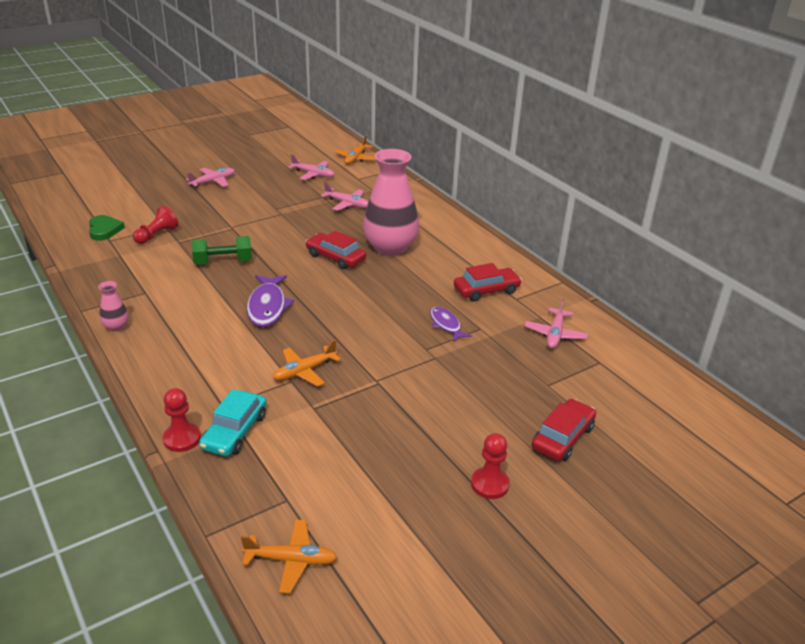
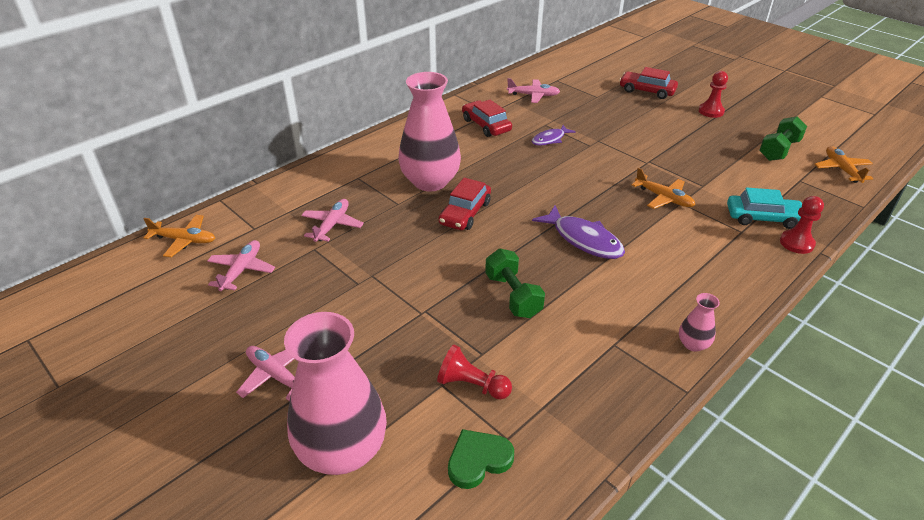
camera: 100 degrees left, 5 degrees up
purple fish [247,275,294,327] -> purple fish turned 60 degrees clockwise [532,205,625,259]
none -> pink vase [284,312,387,475]
none -> green dumbbell [759,116,807,161]

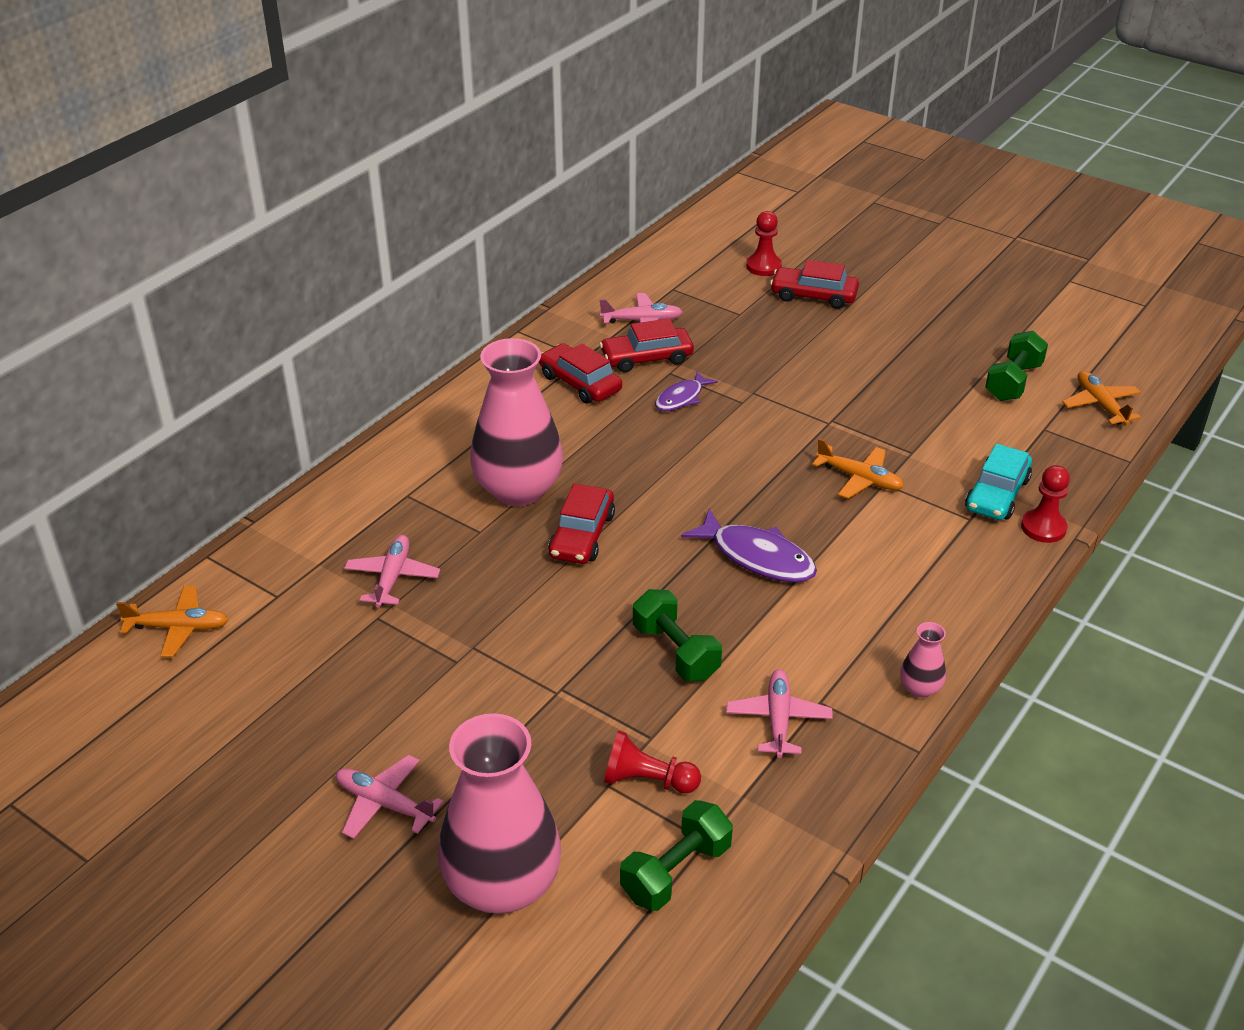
camera: 10 degrees left, 0 degrees up
pink plane [207,240,275,291] -> pink plane moved to [726,669,833,758]
green heart [448,429,514,489] -> green dumbbell [620,800,733,911]
red pawn [699,71,728,118] -> red pawn moved to [746,211,782,276]
turquoise car [727,188,802,229] -> turquoise car turned 120 degrees clockwise [965,444,1032,520]
none -> red car [600,318,694,372]

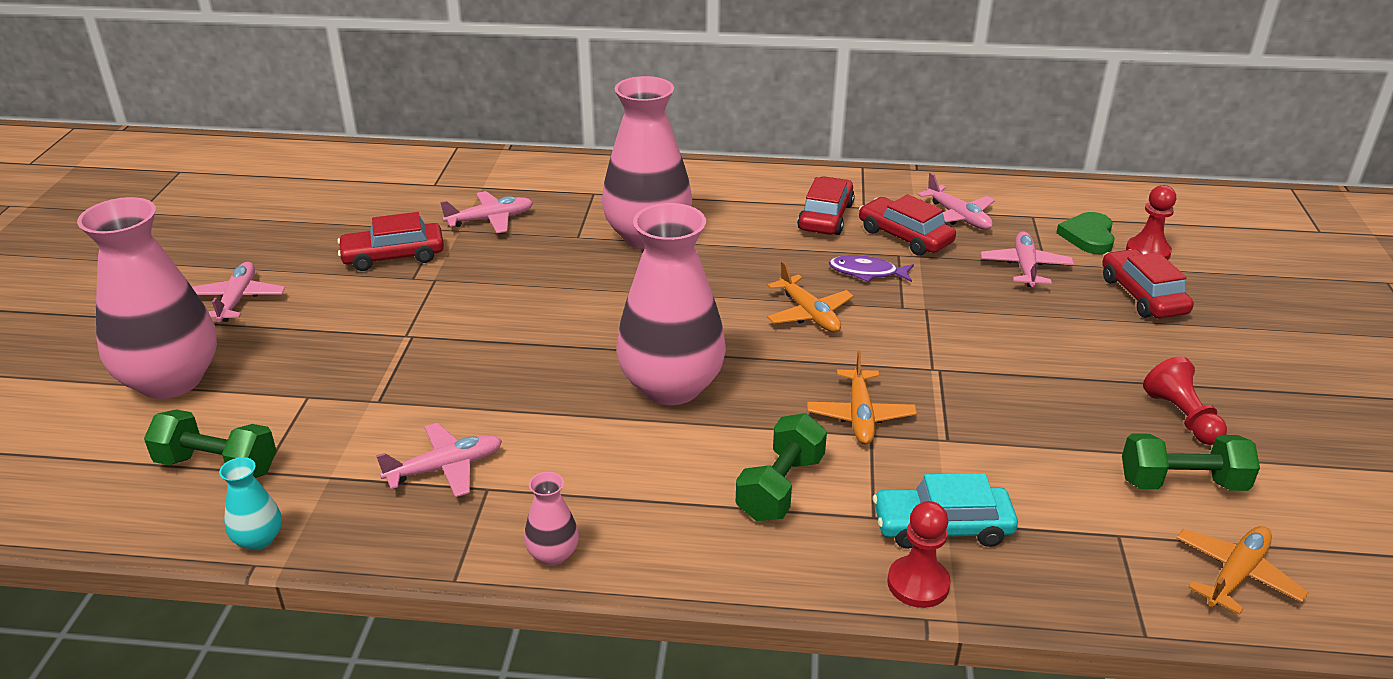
camera: 60 degrees right, 5 degrees down
orange plane [116,586,229,657] -> orange plane moved to [767,261,854,332]
red car [548,483,615,564] -> red car moved to [337,212,444,271]
red pawn [604,731,701,793] -> red pawn moved to [1143,356,1227,445]
green dumbbell [633,589,722,681] -> green dumbbell moved to [736,413,827,521]
purple fish [681,509,817,583] -> pink vase [616,203,726,405]
none -> turquoise vase [219,457,282,550]
none -> pink plane [980,231,1074,287]
none -> green heart [1056,212,1115,254]

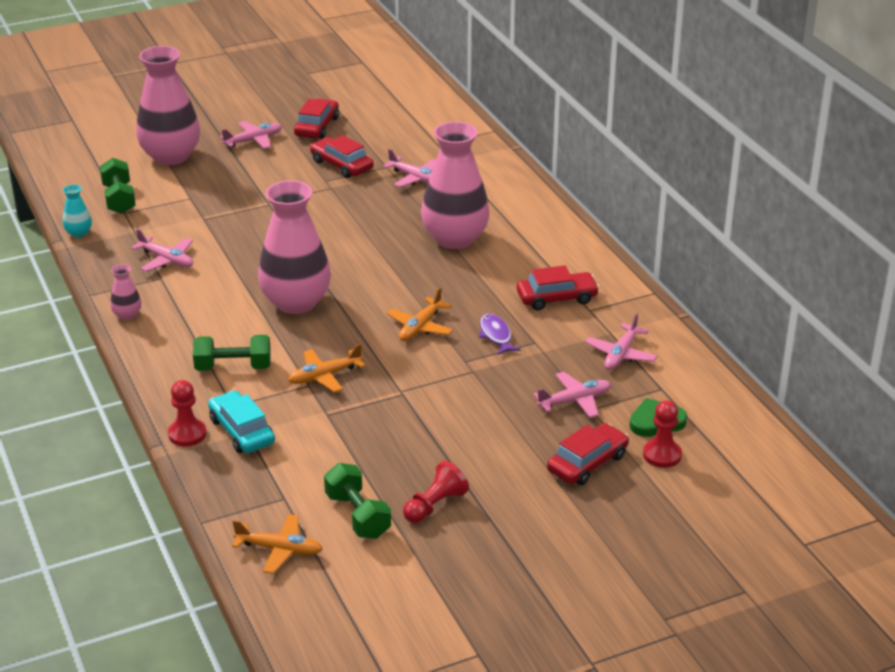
camera: 60 degrees right, 0 degrees up
red car [859,194,956,256] -> red car moved to [294,98,339,139]

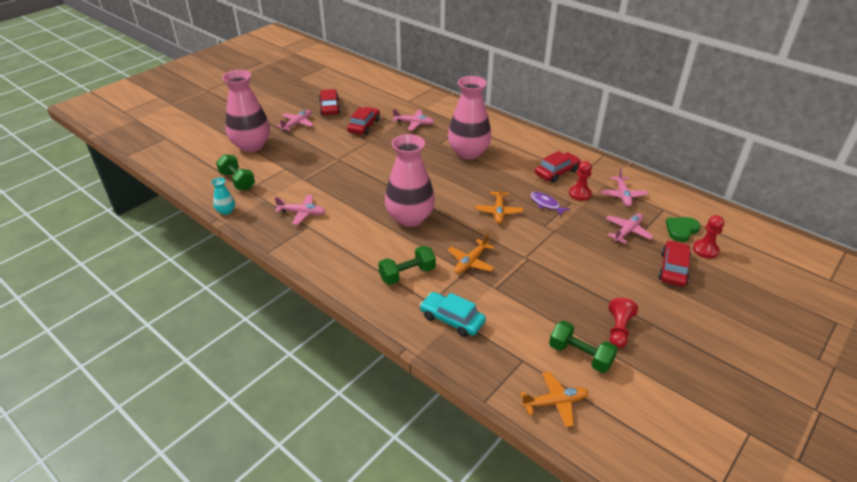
camera: 25 degrees left, 5 degrees up
pink vase [110,264,141,320] -> none
red pawn [168,380,206,446] -> red pawn moved to [569,161,592,201]
red car [310,135,374,178] -> red car turned 90 degrees clockwise [347,107,380,135]

